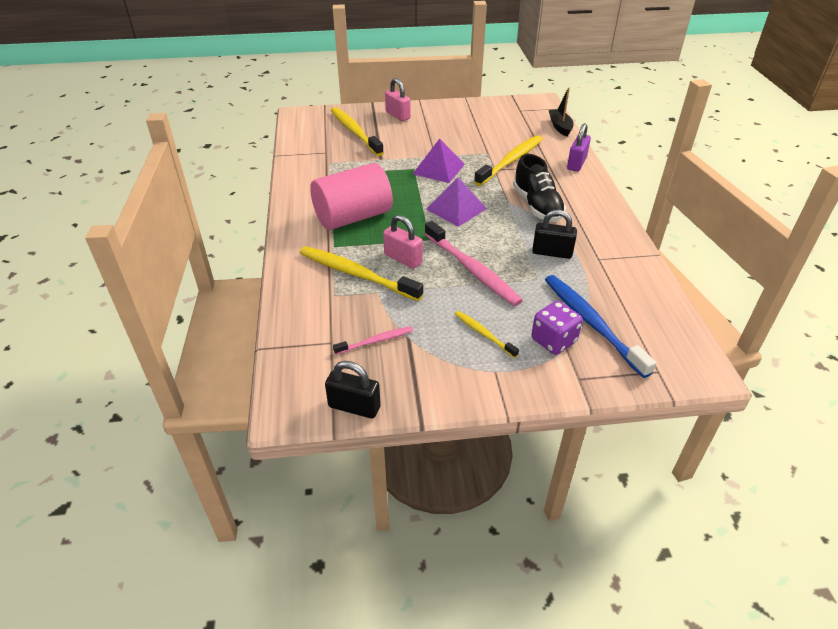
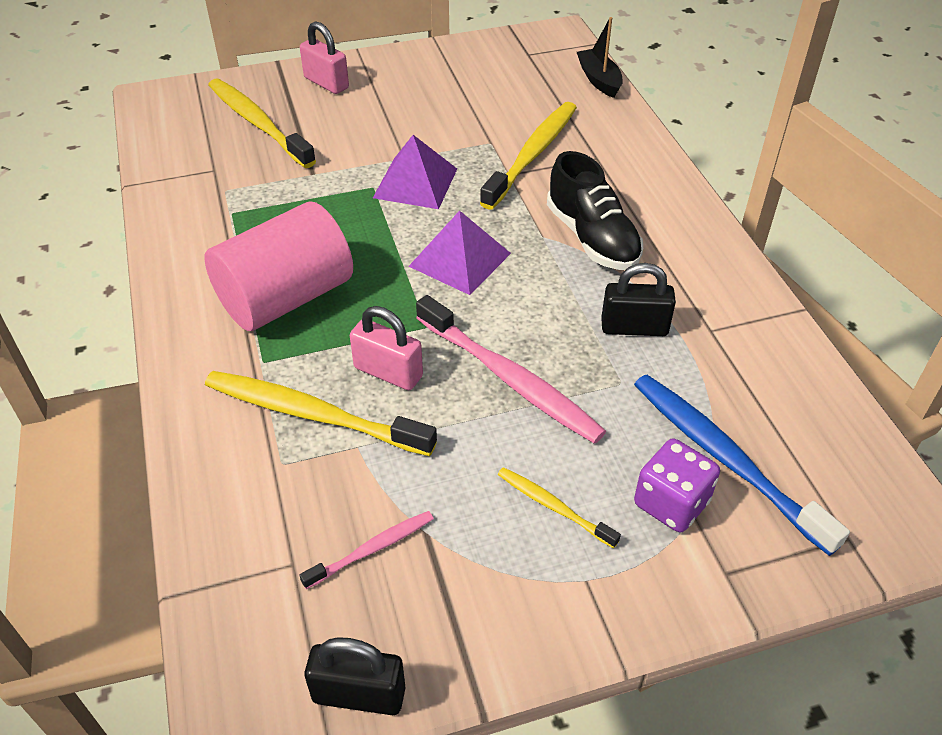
camera: 10 degrees left, 5 degrees up
purple padlock [567,123,591,172] -> none

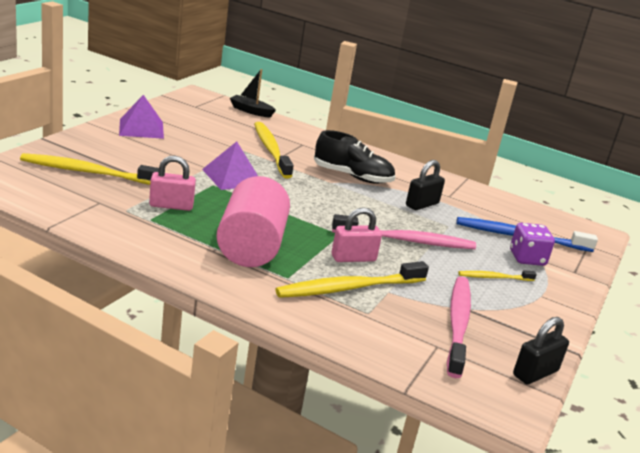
camera: 50 degrees left, 20 degrees down
pink toothbrush [299,511,434,589] -> pink toothbrush [447,276,471,378], size x1.92
pink padlock [300,21,349,94] -> pink padlock moved to [149,156,196,211]
purple pyramid [409,210,511,295] -> purple pyramid moved to [119,95,164,139]

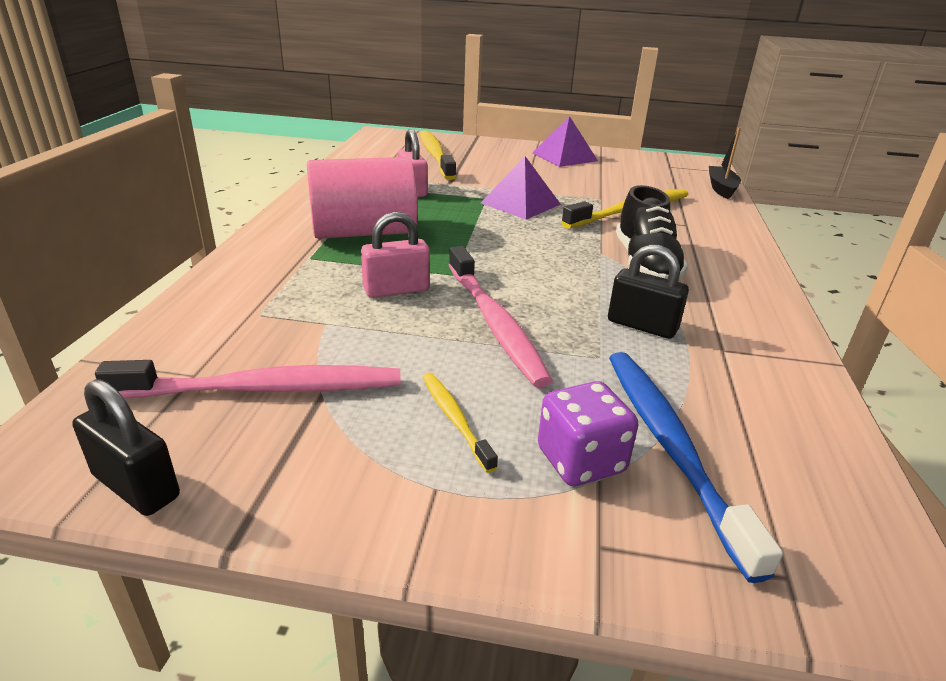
camera: 75 degrees right, 5 degrees up
yellow toothbrush [275,261,429,298] -> none
pink padlock [332,207,382,262] -> pink padlock turned 75 degrees counterclockwise [361,212,430,298]

